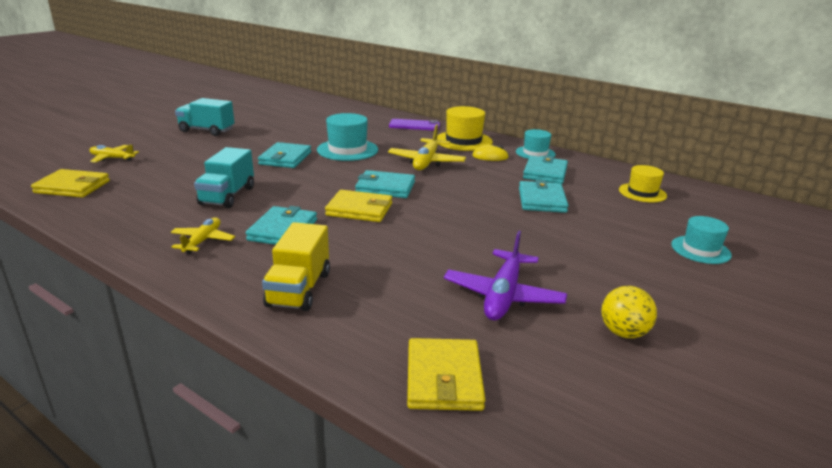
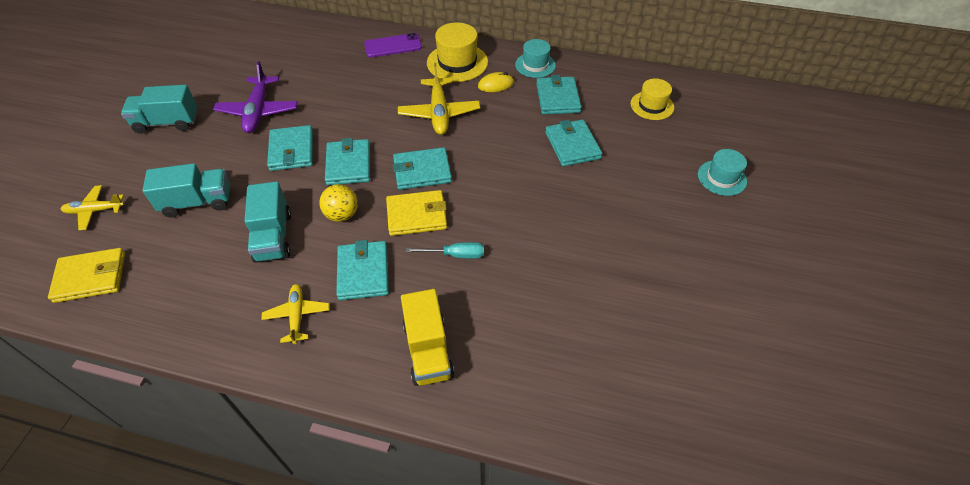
camera: 20 degrees left, 25 degrees up
turquoise hat [317,113,378,161] -> none
yellow wallet [407,338,485,411] -> none
purple plane [444,231,567,320] -> purple plane moved to [213,61,298,133]
yellow ball [601,286,657,338] -> yellow ball moved to [319,184,358,222]
none -> turquoise truck [142,163,230,218]
none -> turquoise wallet [325,138,370,185]
none -> turquoise screwdriver [406,242,484,259]

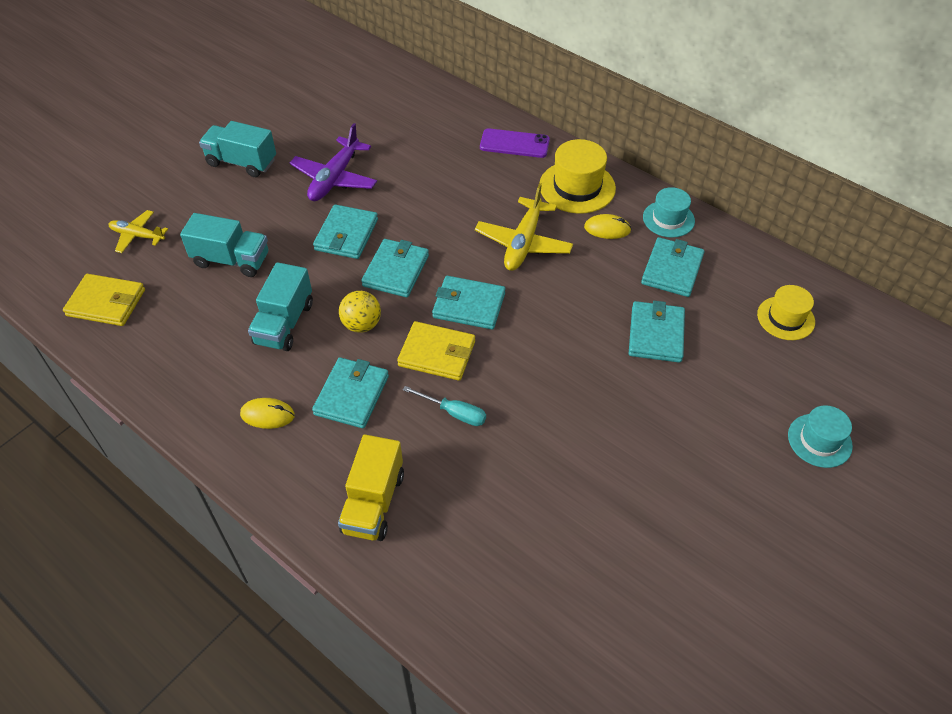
camera: 25 degrees right, 0 degrees up
yellow plane [261,284,329,344] -> yellow mouse [240,398,295,429]

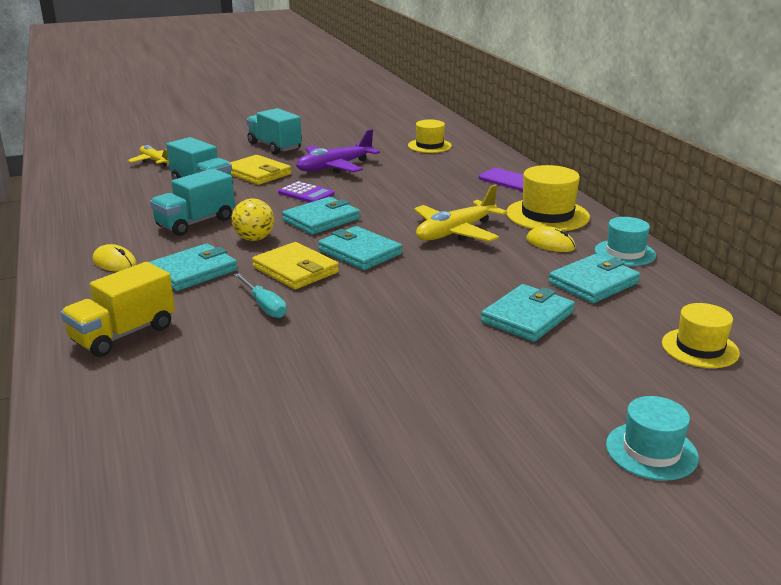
camera: 30 degrees right, 25 degrees down
yellow wallet [63,274,145,326] -> yellow wallet moved to [230,155,291,185]
turquoise wallet [313,204,378,259] -> purple calculator [278,181,334,203]
none -> yellow hat [408,120,452,153]

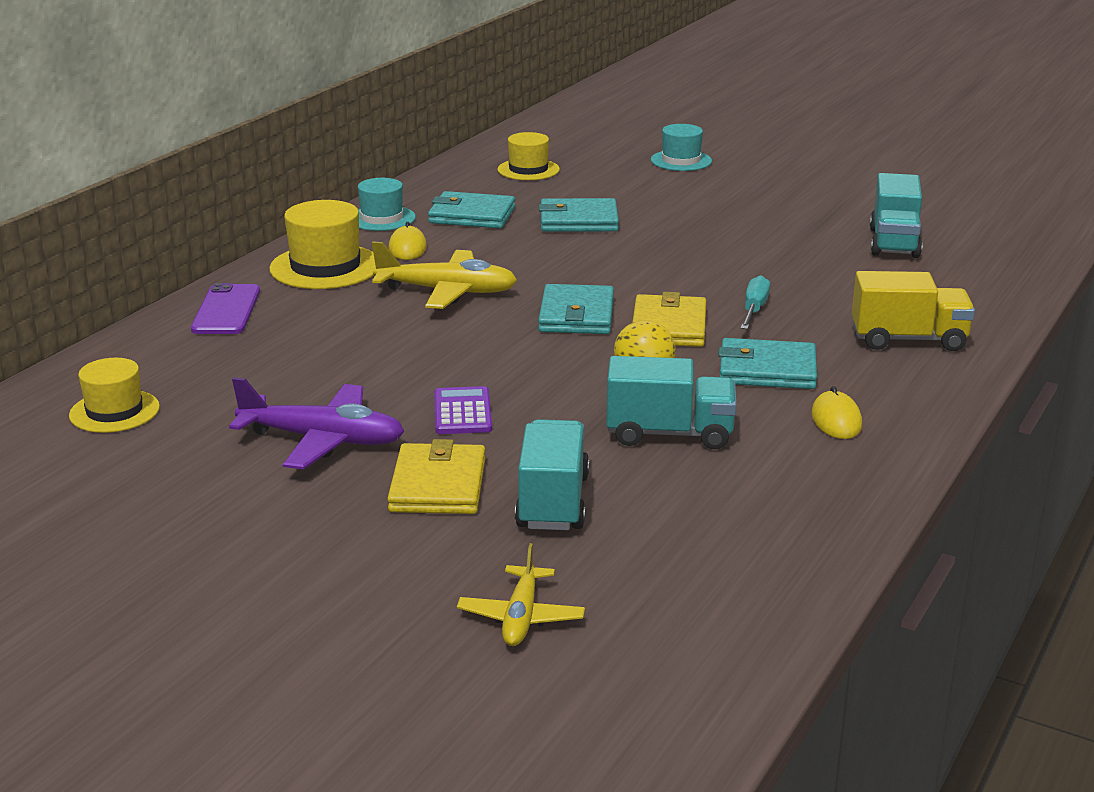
camera: 130 degrees left, 0 degrees up
turquoise truck [246,108,302,154] -> turquoise truck moved to [870,173,923,258]
turquoise wallet [282,197,360,235] -> none

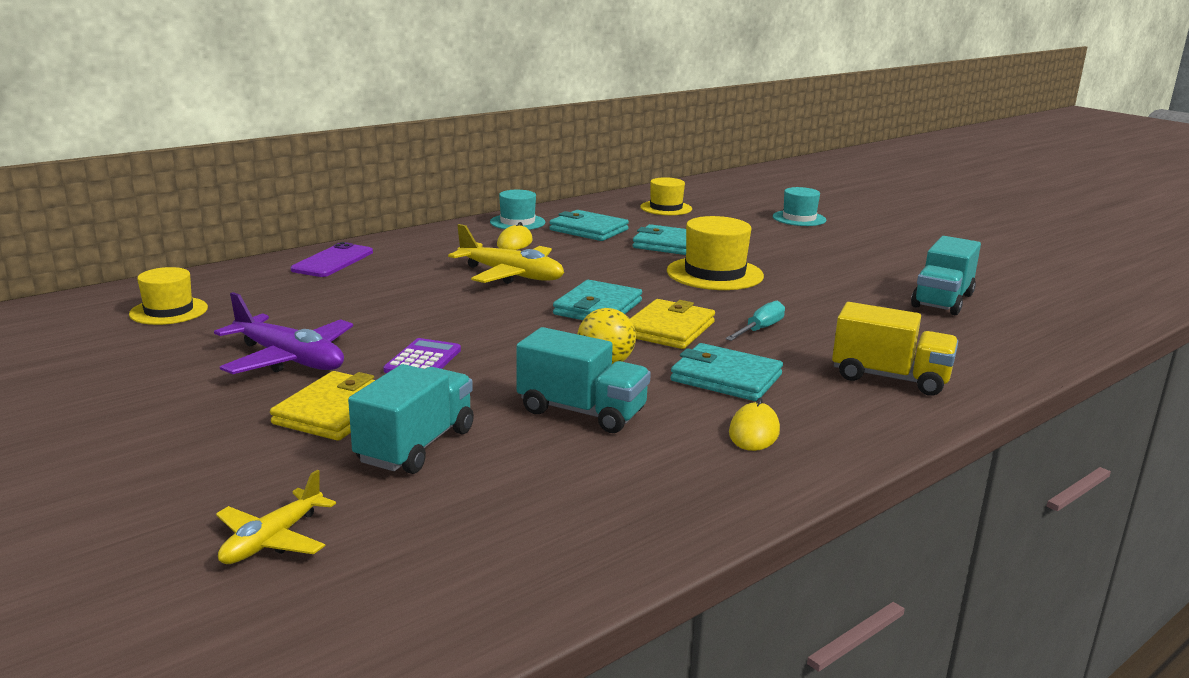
camera: 20 degrees right, 5 degrees down
yellow hat [269,200,376,289] -> yellow hat moved to [667,216,764,290]

